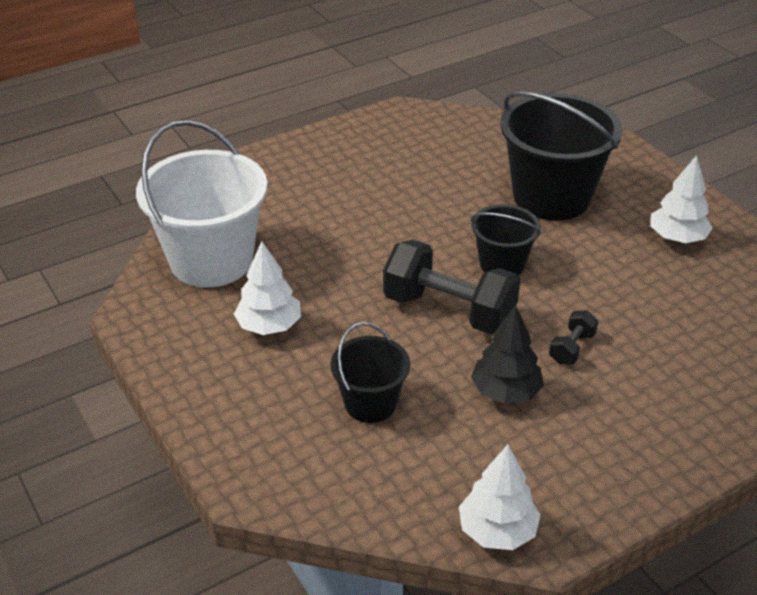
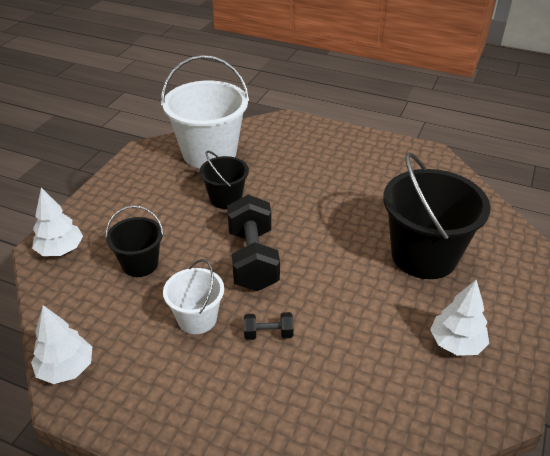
camera: 55 degrees right, 0 degrees up
white tree [234,241,301,335] -> white tree moved to [32,188,83,256]
black bucket [471,204,541,275] -> black bucket moved to [199,151,249,209]
black tree [471,305,544,404] -> white bucket [163,259,224,334]

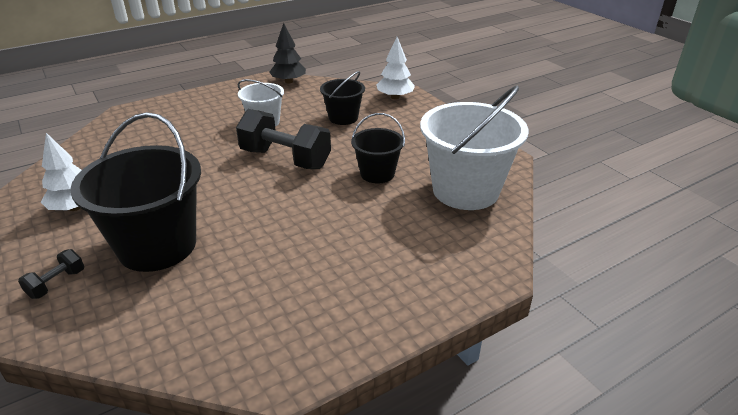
camera: 125 degrees right, 5 degrees down
white tree [31,305,92,384] -> black tree [270,23,306,83]
black dumbbell [244,312,294,340] -> black dumbbell moved to [18,249,84,299]

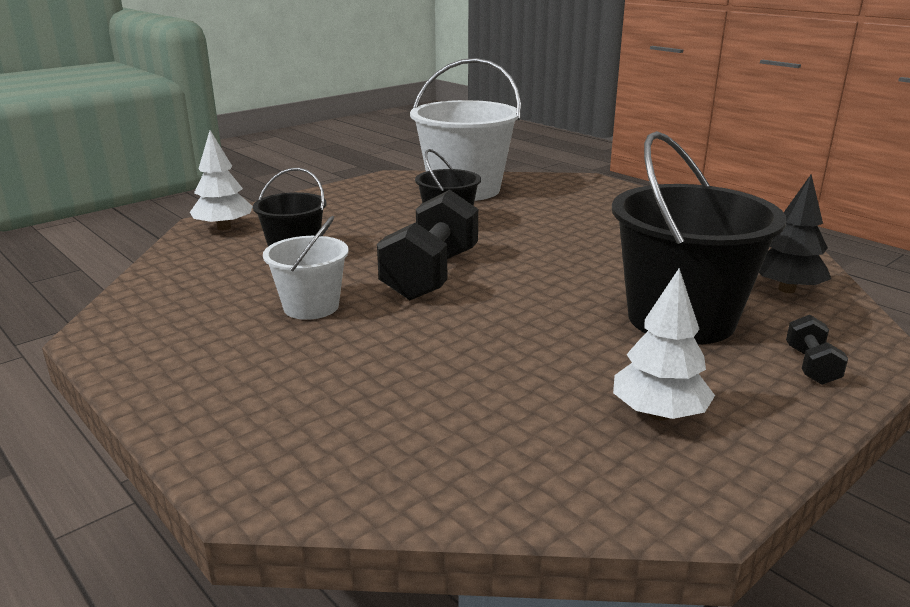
camera: 100 degrees left, 10 degrees down
black dumbbell [18,249,84,299] -> black dumbbell turned 75 degrees clockwise [786,315,848,385]
black tree [270,23,306,83] -> black tree moved to [759,174,831,293]

